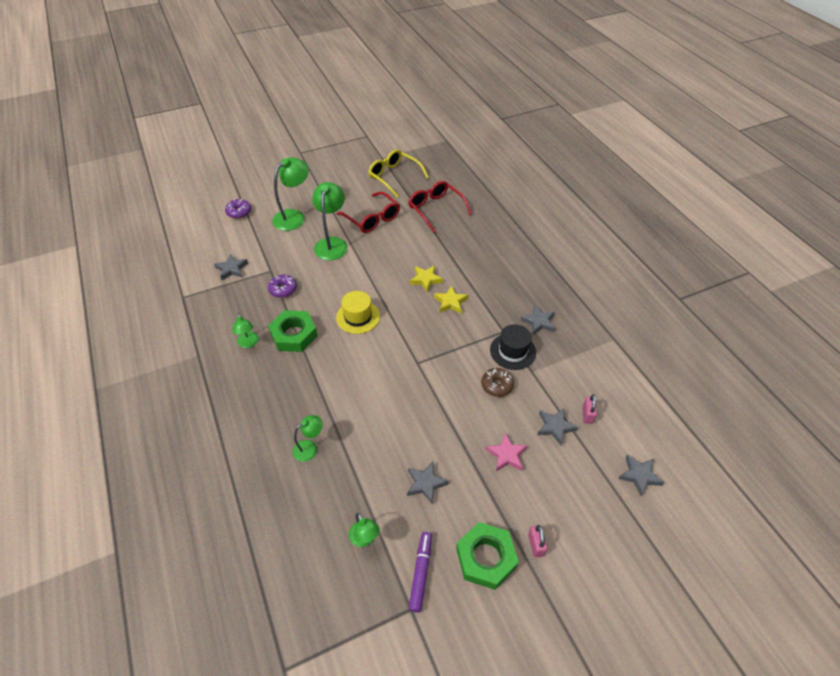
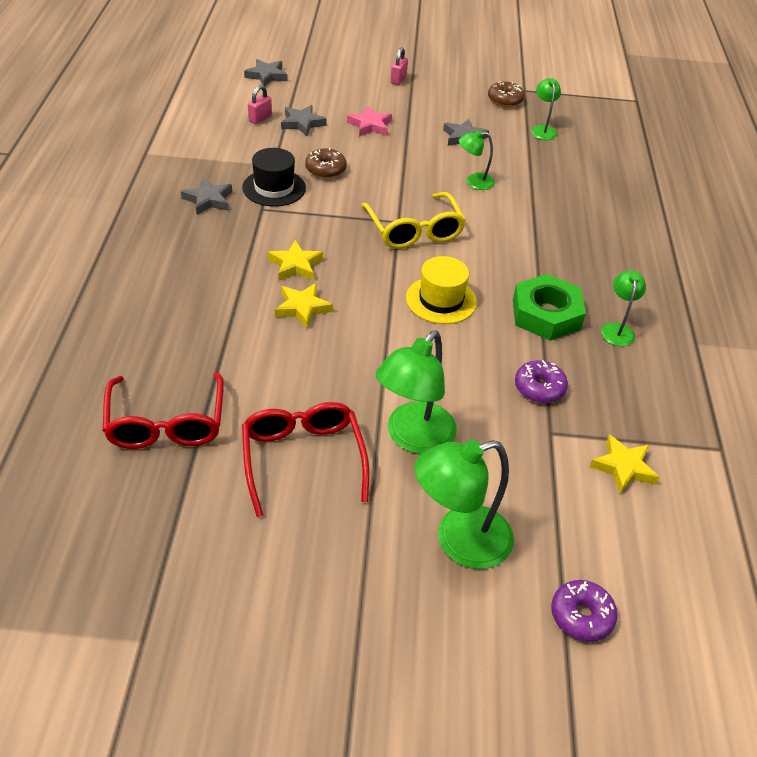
camera: 155 degrees left, 5 degrees down
grey star [214,254,248,280] -> yellow star [590,434,659,494]
green lamp [293,415,322,462] -> green lamp moved to [459,130,495,190]
yellow glasses [368,149,429,198] -> yellow glasses moved to [361,192,466,249]
purple marker [409,532,432,613] -> brown donut [488,81,525,107]
green nut [456,522,519,590] -> none

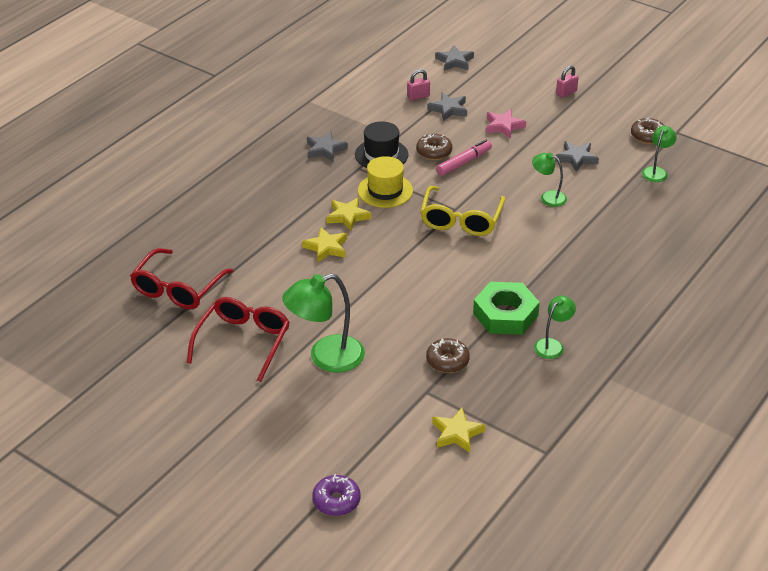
camera: 35 degrees right, 5 degrees down
yellow hat [406,256,477,324] -> yellow hat moved to [358,156,413,208]
green lamp [414,440,514,569] -> none
purple donut [515,360,568,403] -> brown donut [426,338,470,373]
none -> pink marker [436,139,492,176]

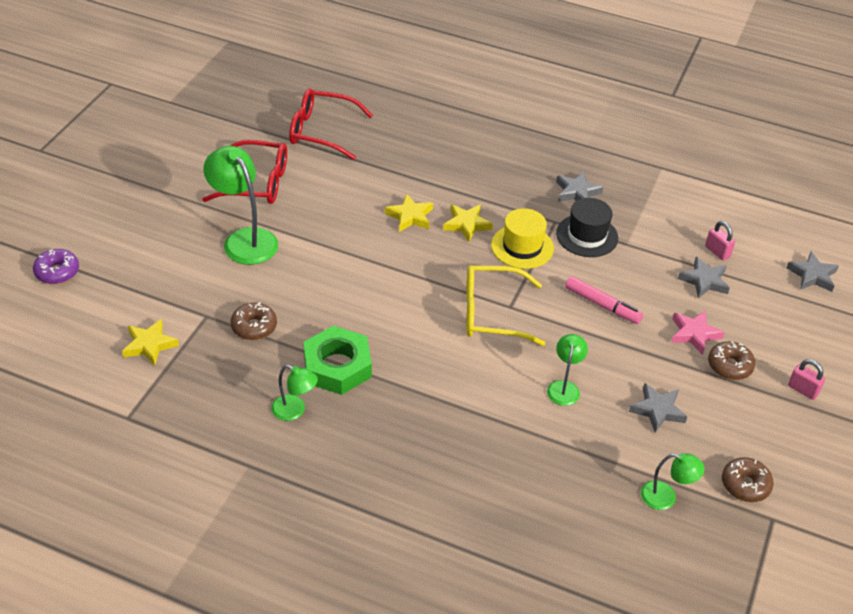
camera: 75 degrees right, 5 degrees up
brown donut [416,134,452,160] -> brown donut moved to [708,341,755,380]

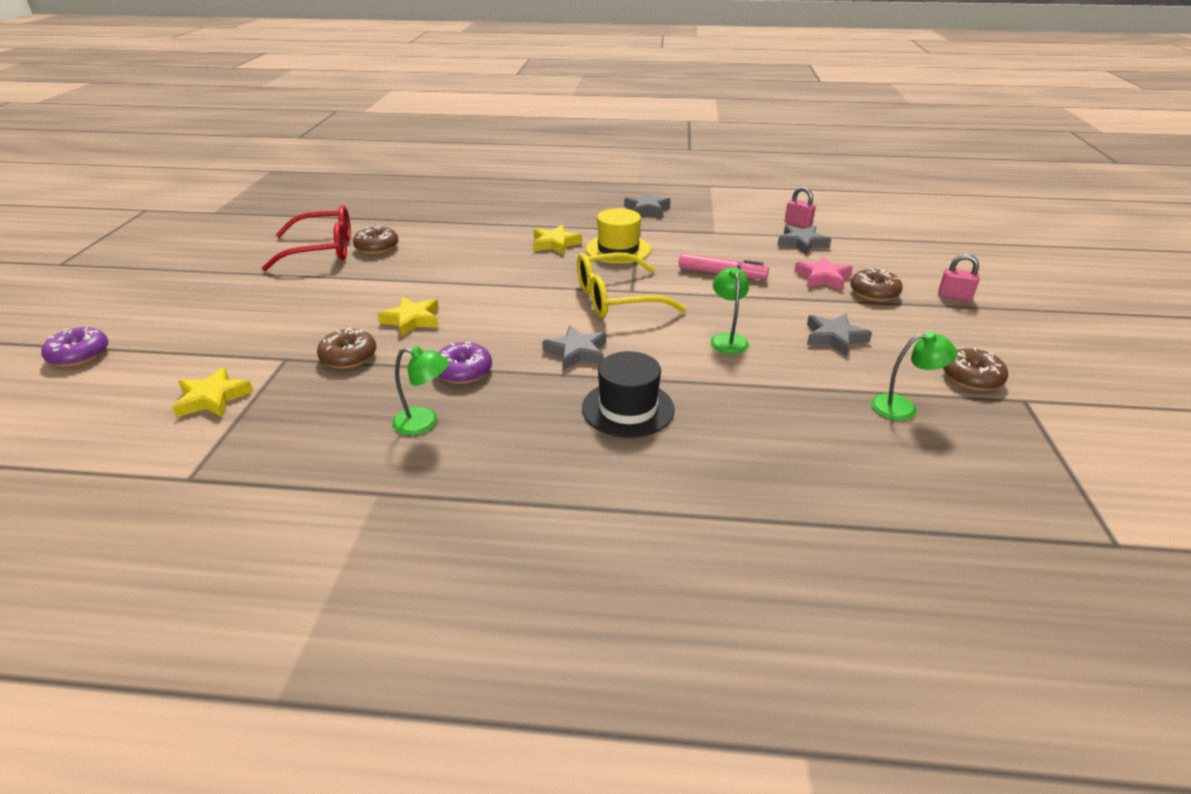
camera: 15 degrees left, 10 degrees down
green lamp [203,146,278,265] -> none
red glasses [289,88,373,160] -> none
green nut [303,326,372,395] -> purple donut [438,342,492,384]
yellow star [385,194,433,232] -> yellow star moved to [377,297,439,337]
black hat [556,198,618,257] -> black hat moved to [582,351,675,438]
grey star [786,251,839,292] -> grey star moved to [542,325,606,370]
none -> brown donut [353,226,399,254]

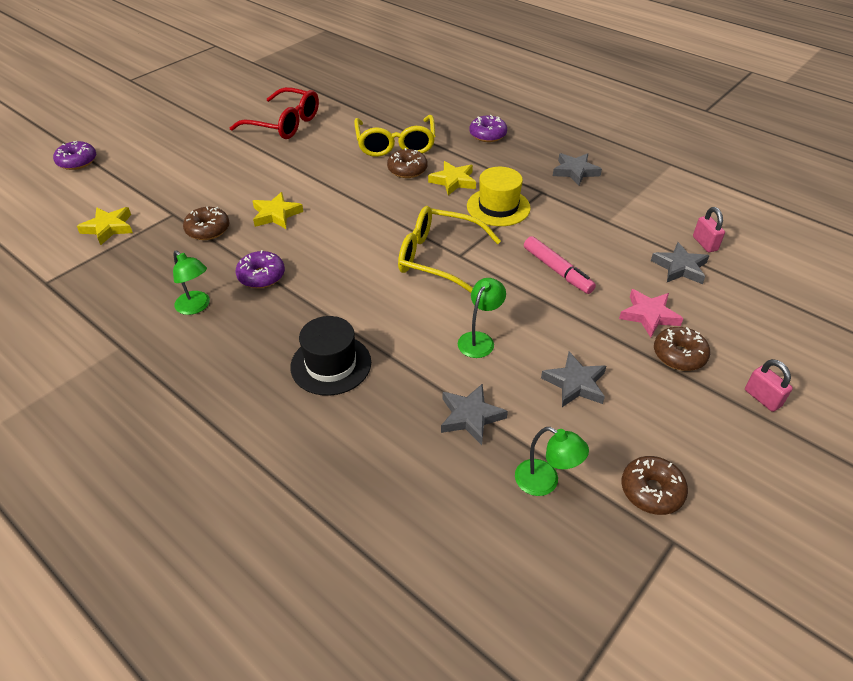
camera: 35 degrees right, 10 degrees up
brown donut [353,226,399,254] -> brown donut moved to [387,148,428,178]
grey star [542,325,606,370] -> grey star moved to [441,384,508,445]
none -> yellow glasses [354,115,435,157]
none -> purple donut [469,115,507,142]

